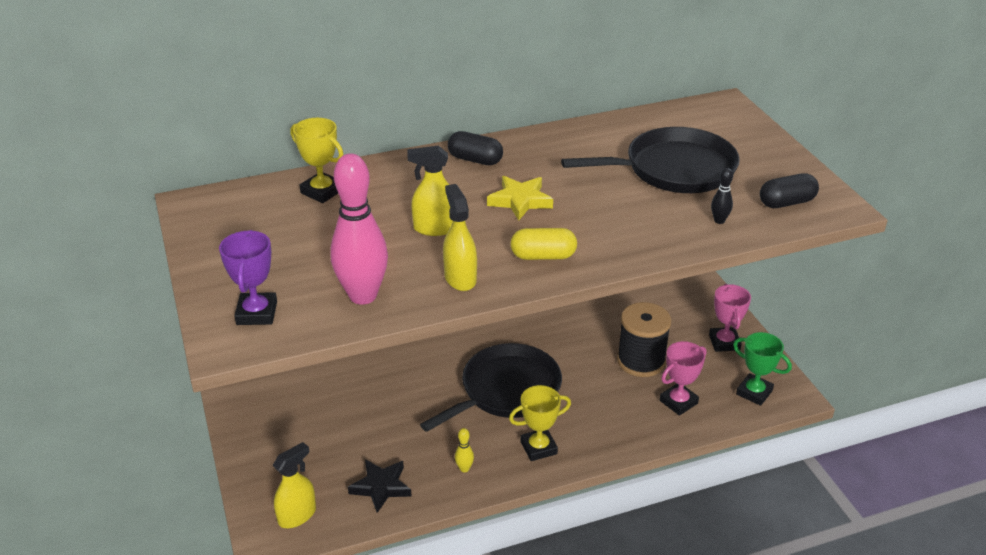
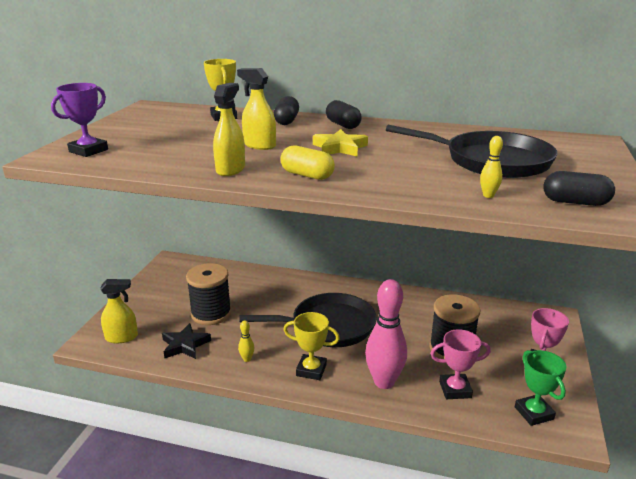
camera: 35 degrees right, 10 degrees down
pink bowling pin [330,153,388,305] -> pink bowling pin moved to [365,279,407,389]
black bowling pin [711,168,733,224] -> yellow bowling pin [480,136,503,198]
none -> black spool [186,263,231,325]
none -> black capsule [274,96,299,125]

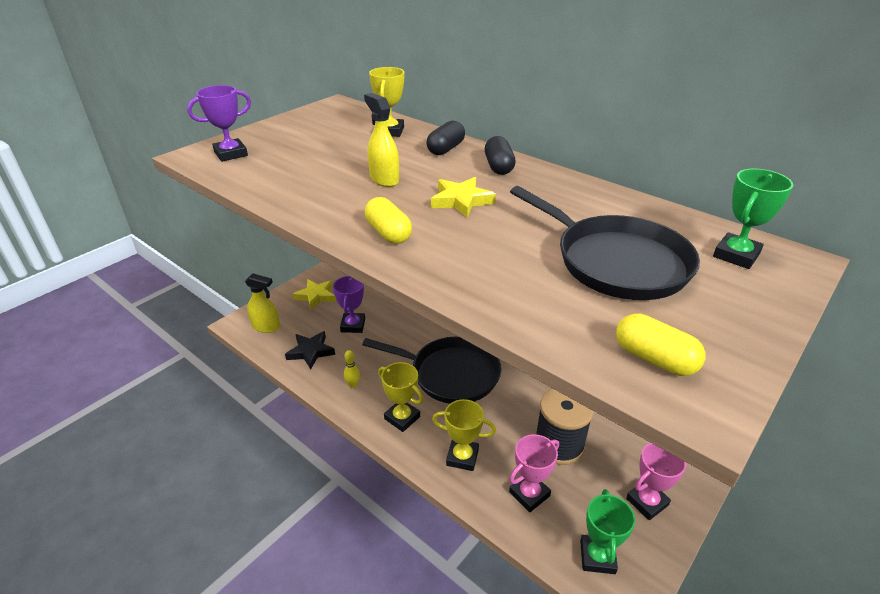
camera: 25 degrees right, 10 degrees up
black spool [186,263,231,325] -> purple trophy [333,276,365,333]
yellow spray bottle [213,83,245,176] -> none
pink bowling pin [365,279,407,389] -> yellow trophy [432,399,496,471]
pink trophy [430,329,491,399] -> pink trophy turned 60 degrees counterclockwise [509,434,559,512]
yellow bowling pin [480,136,503,198] -> none
black capsule [543,171,615,206] -> yellow capsule [616,313,706,376]
none -> yellow star [293,279,336,310]
none -> green trophy [713,169,793,269]

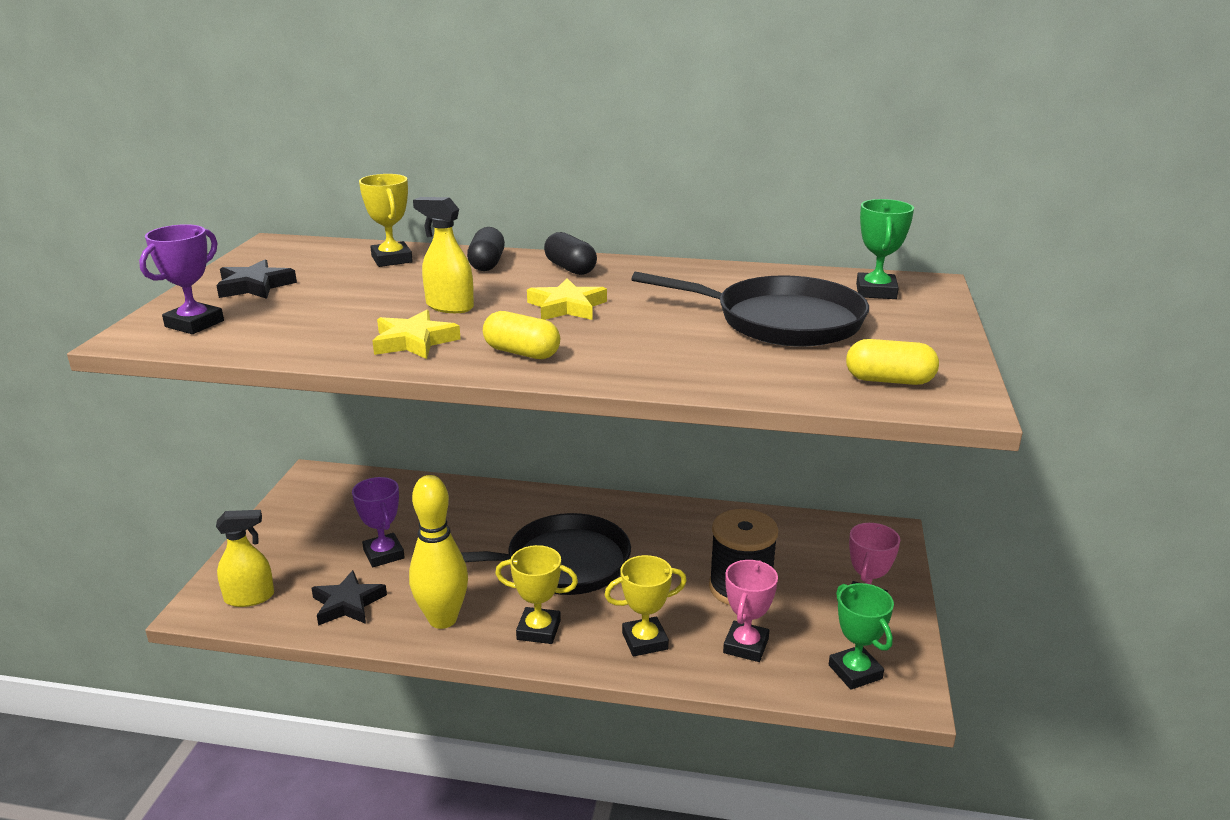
camera: 30 degrees left, 10 degrees down
yellow star [293,279,336,310] -> yellow star moved to [372,310,461,359]
yellow bowling pin [344,350,360,388] -> yellow bowling pin [409,475,468,629], size x2.42
none -> black star [216,259,297,299]

